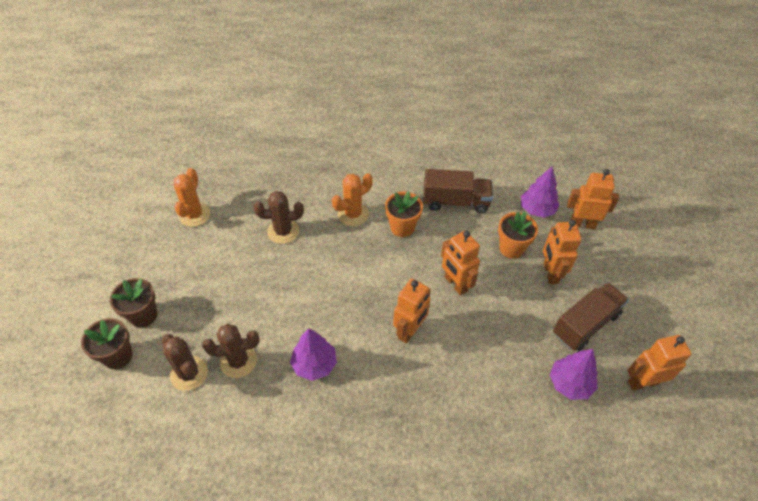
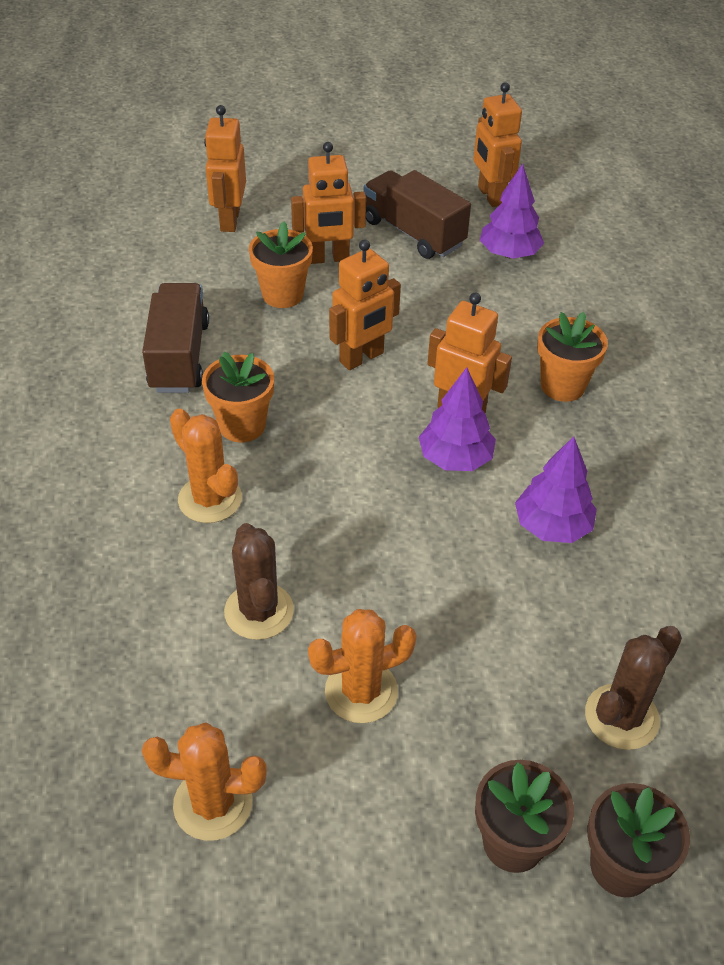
camera: 95 degrees left, 5 degrees down
brown cactus [202,324,259,378] -> none
purple tree [521,167,559,218] -> purple tree moved to [419,367,496,471]
none -> orange cactus [308,609,417,723]
none -> orange flower pot [537,312,608,402]

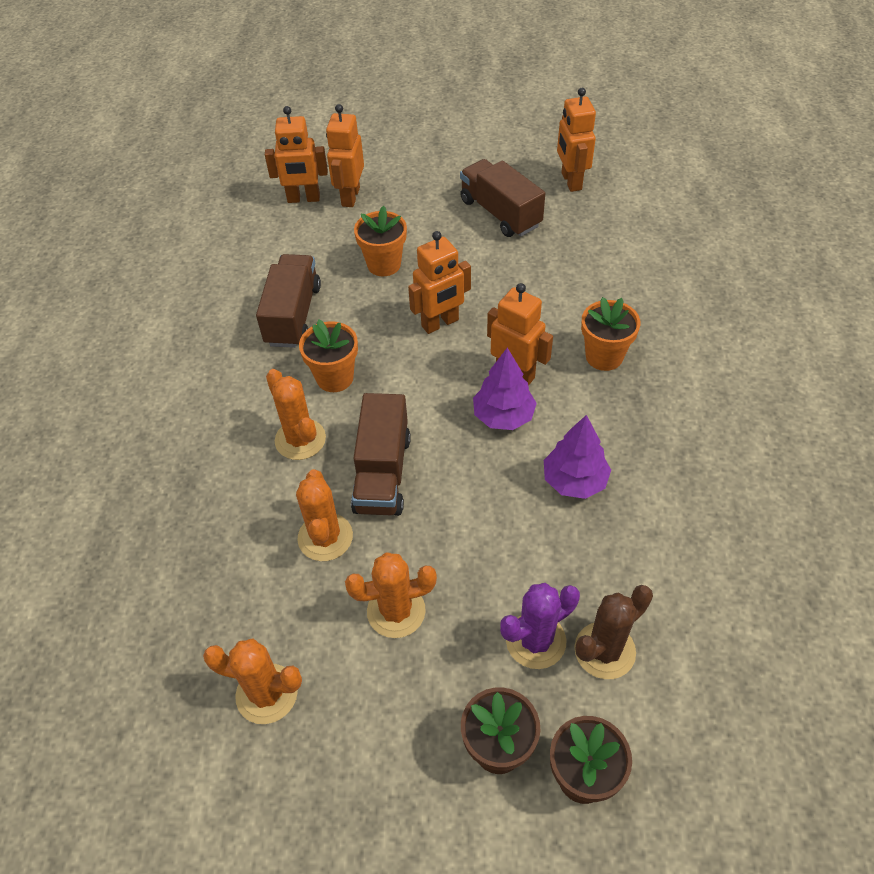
camera: 10 degrees right, 5 degrees up
brown cactus [224,523,294,640] -> orange cactus [296,469,353,561]
orange robot [291,142,366,264] -> orange robot moved to [265,106,328,203]
purple tree [480,163,544,259] -> none
none -> brown truck [351,393,411,516]
none -> purple cactus [500,583,580,669]

